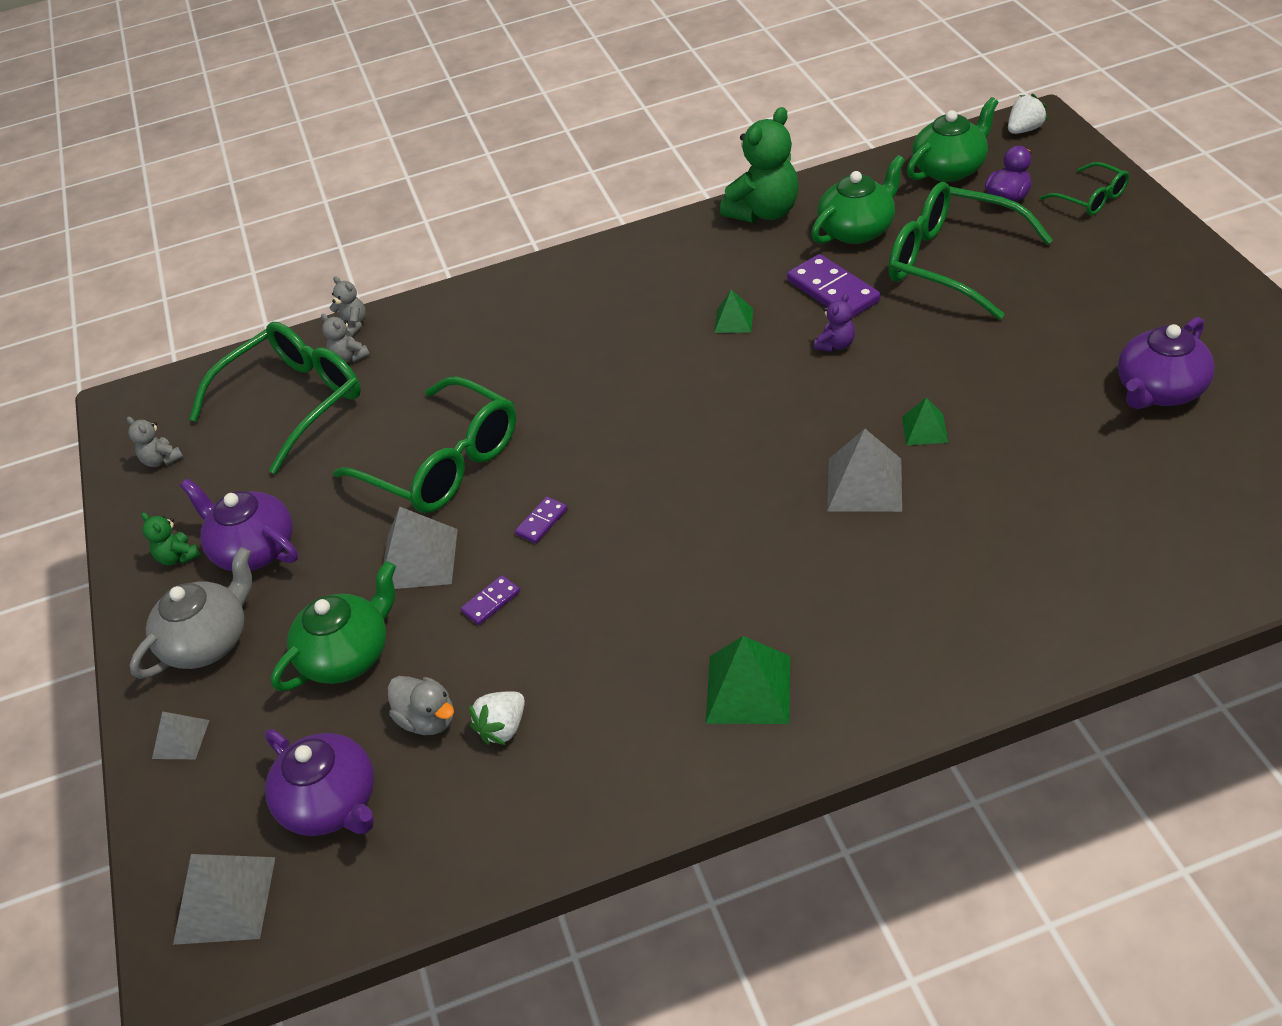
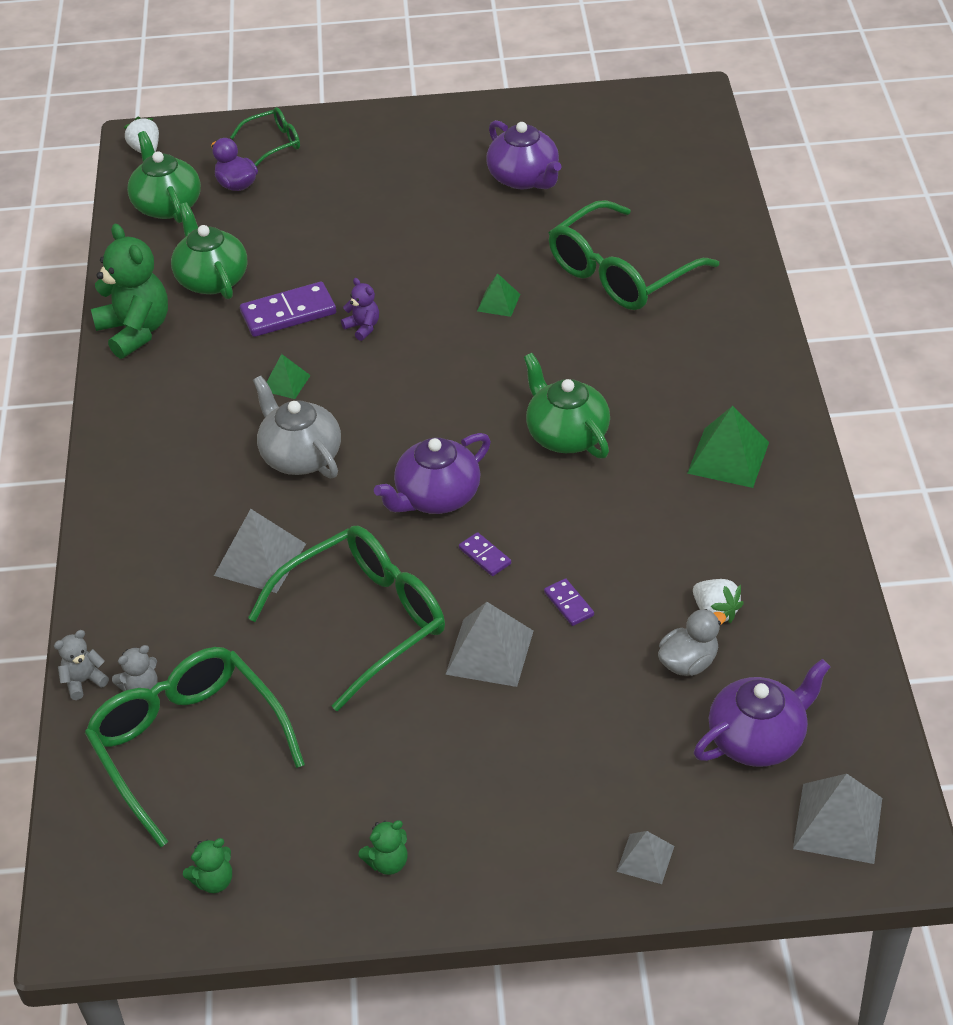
camera: 80 degrees left, 0 degrees up
grey teddy bear [127,417,183,467] -> green teddy bear [183,838,232,893]
grey teapot [130,547,252,679] -> grey teapot moved to [253,376,341,478]
purple teapot [180,478,298,571] -> purple teapot moved to [374,433,491,514]
green teapot [271,561,396,691] -> green teapot moved to [524,353,610,459]
grey pyramid [827,429,902,512] -> grey pyramid moved to [214,509,306,593]
green glasses [888,182,1053,320] -> green glasses moved to [549,200,719,310]

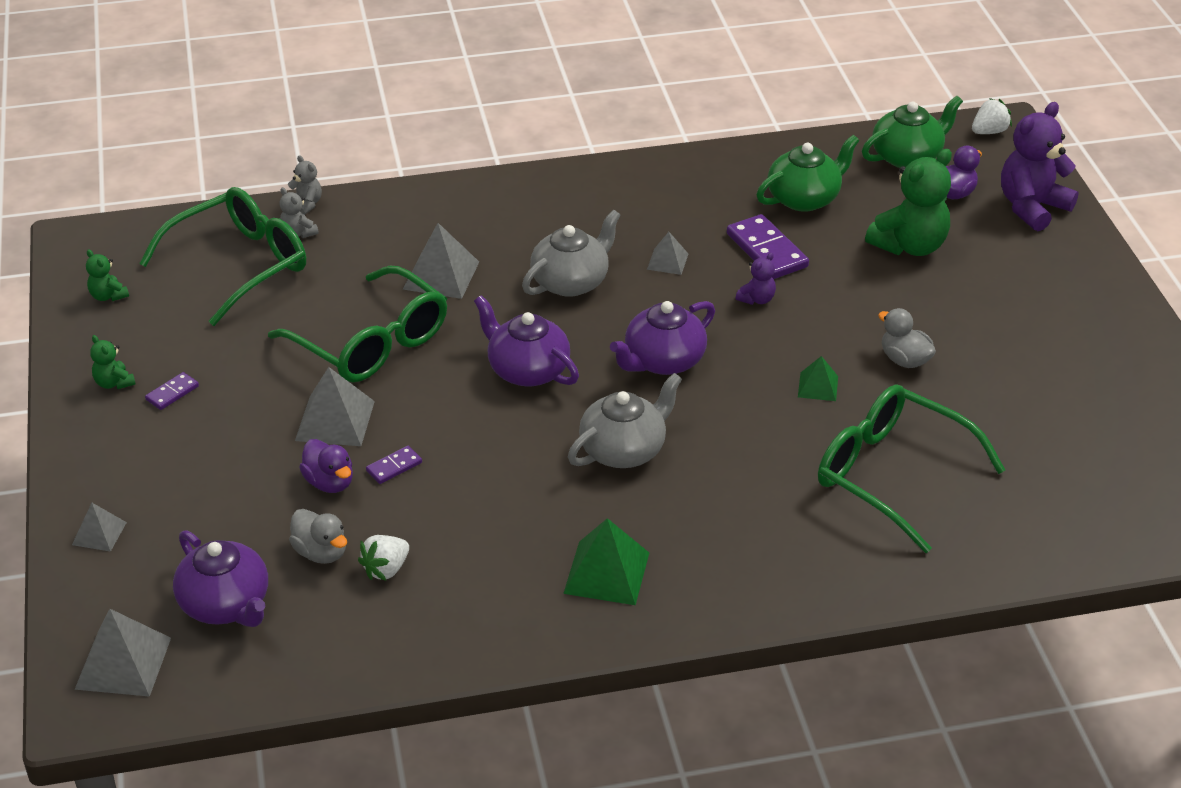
camera: 80 degrees right, 5 degrees down
green teddy bear [91,224,168,359] -> green teddy bear moved to [865,149,952,256]
green glasses [230,107,300,166] -> purple teddy bear [1001,102,1079,231]
green pyramid [267,354,311,399] -> grey pyramid [647,232,688,275]
purple domino [459,532,511,576] -> purple domino moved to [145,372,199,410]
purple teapot [486,120,561,189] -> purple teapot moved to [610,301,715,375]
green teapot [524,353,610,459] -> grey teapot [568,373,682,468]
none -> purple duck [299,439,353,493]
none -> grey duck [878,308,936,368]

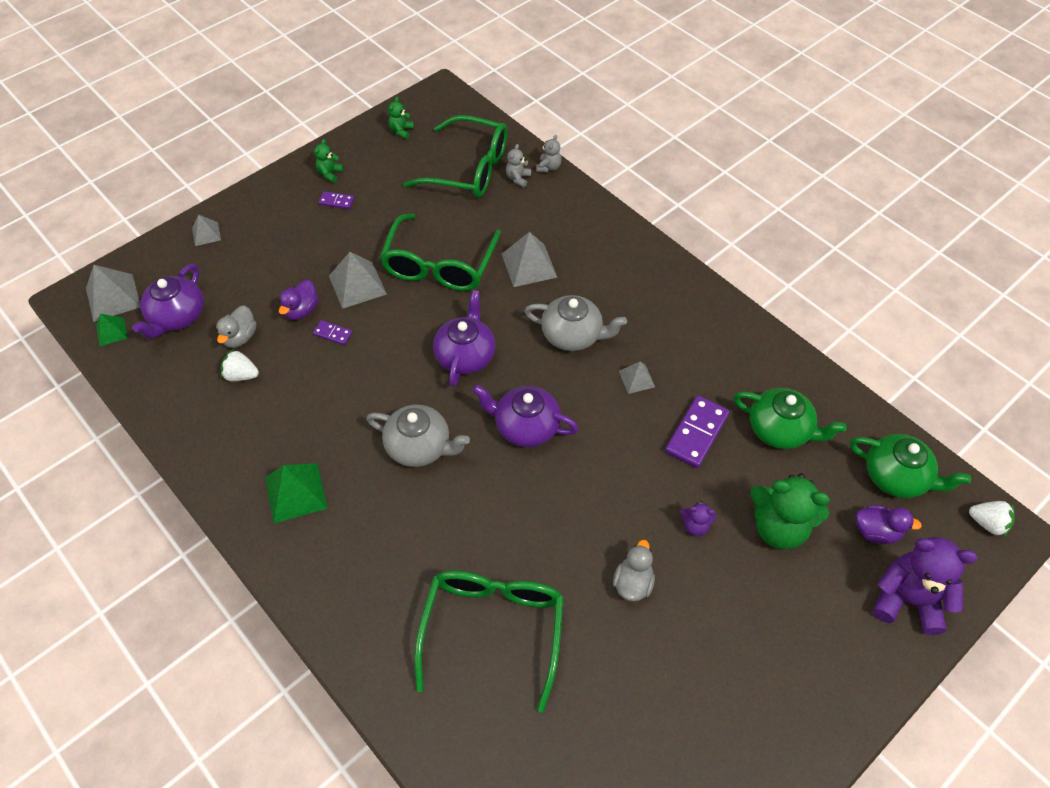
camera: 60 degrees right, 15 degrees up
purple teddy bear [736,252,776,305] -> purple teddy bear moved to [680,501,717,536]
green pyramid [798,356,838,401] -> green pyramid moved to [96,314,128,346]

